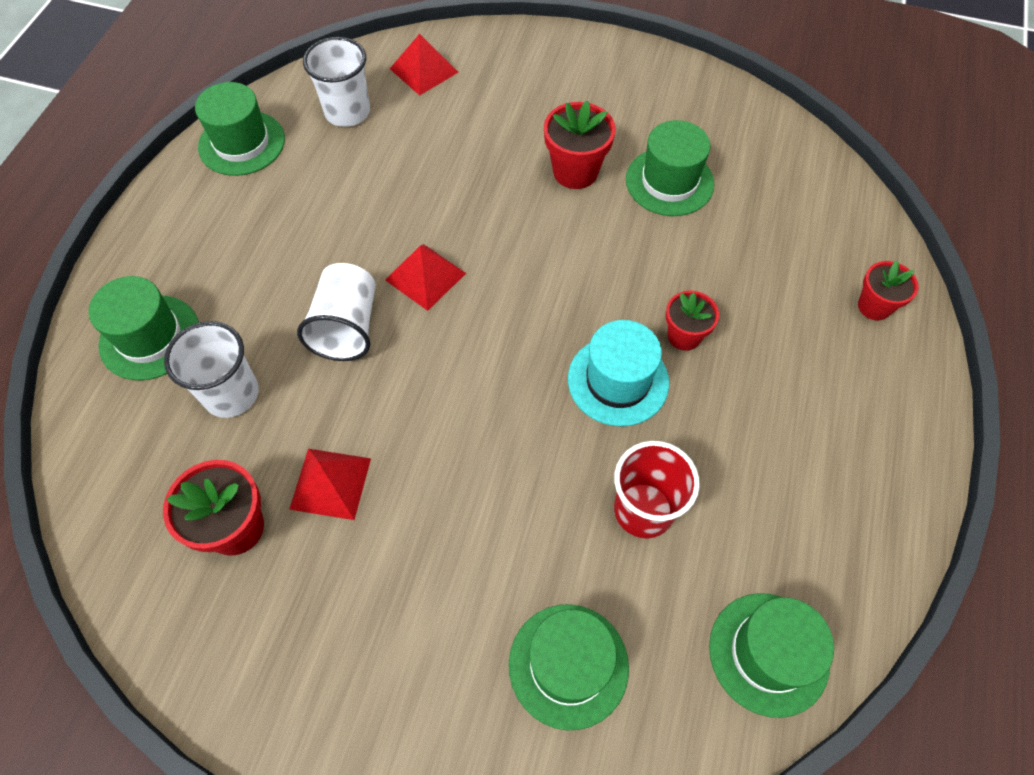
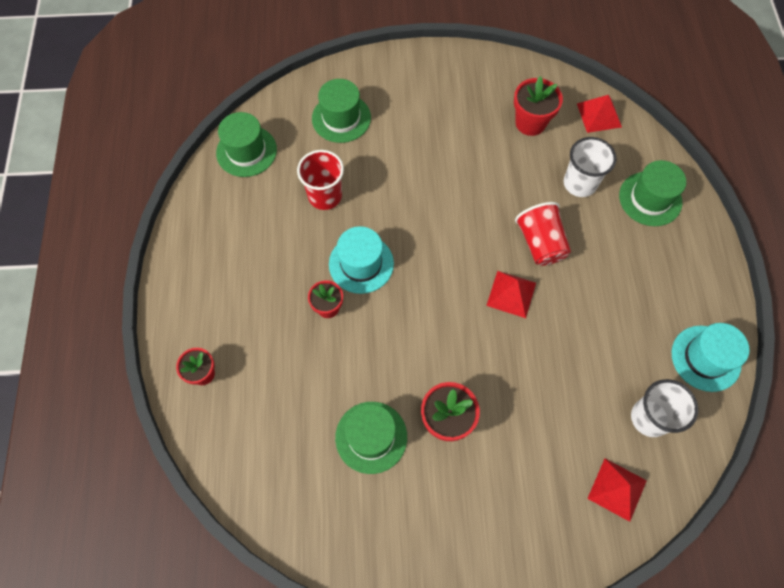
camera: 160 degrees right, 5 degrees up
green hat [195,82,285,176] -> turquoise hat [672,323,750,392]
red pyramid [289,449,371,520] -> red pyramid moved to [577,95,622,133]
white cup [297,263,376,361] -> red cup [515,202,571,266]

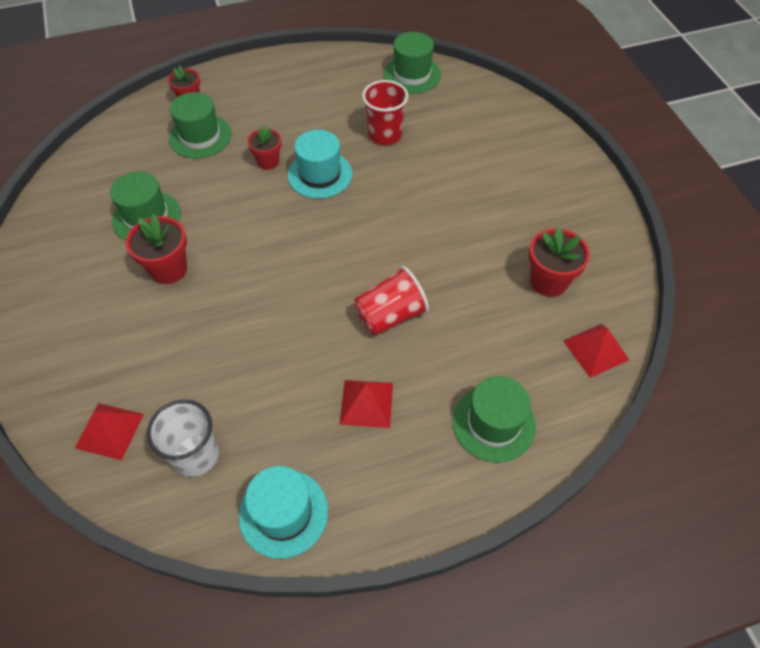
camera: 75 degrees right, 10 degrees down
green hat [312,79,371,143] -> green hat moved to [169,92,232,158]
red pyramid [486,271,536,318] -> red pyramid moved to [340,380,393,428]
white cup [564,137,617,197] -> none

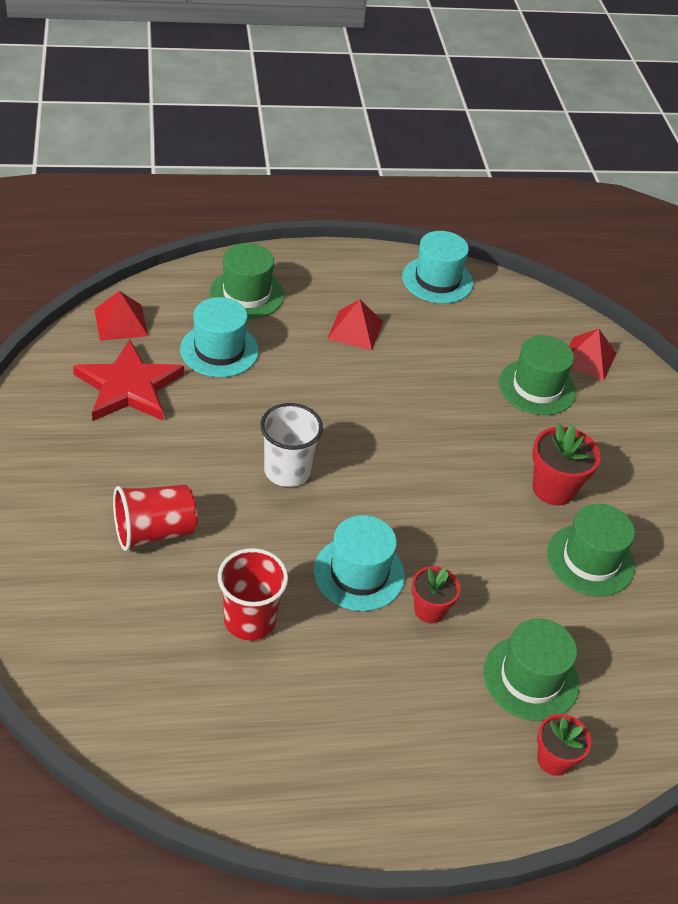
camera: 175 degrees left, 10 degrees down
white cup [147,399,219,477] -> white cup moved to [260,403,323,487]
red cup [354,266,429,336] -> red cup moved to [113,485,198,551]
green hat [384,32,441,93] -> green hat moved to [499,335,576,415]
red flower pot [529,226,590,297] -> red star [73,339,184,421]
none -> turquoise hat [180,297,259,377]

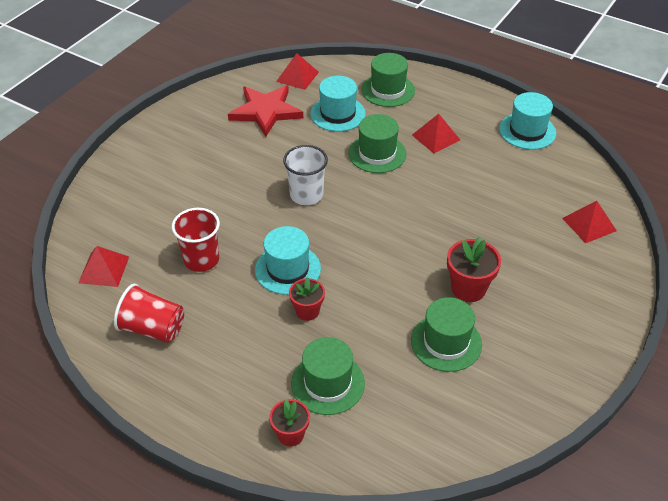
camera: 45 degrees right, 0 degrees up
red cup [113,485,198,551] -> red cup moved to [114,284,184,343]
green hat [499,335,576,415] -> green hat moved to [348,114,406,173]
none -> red pyramid [79,246,129,287]

